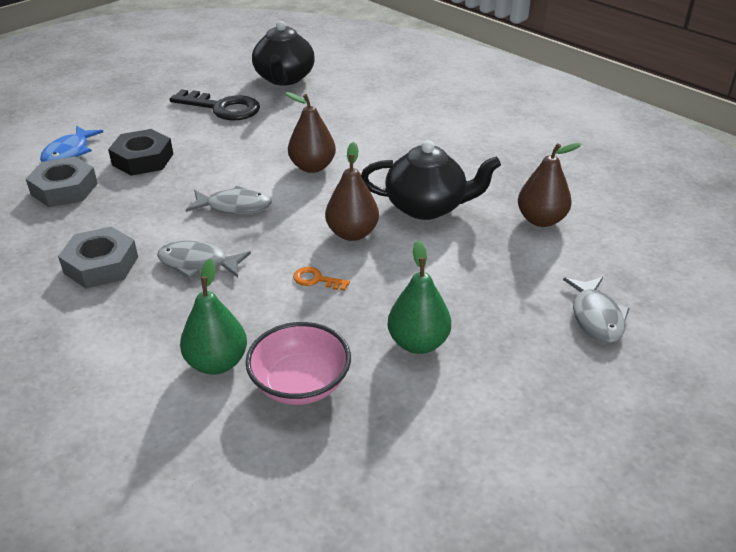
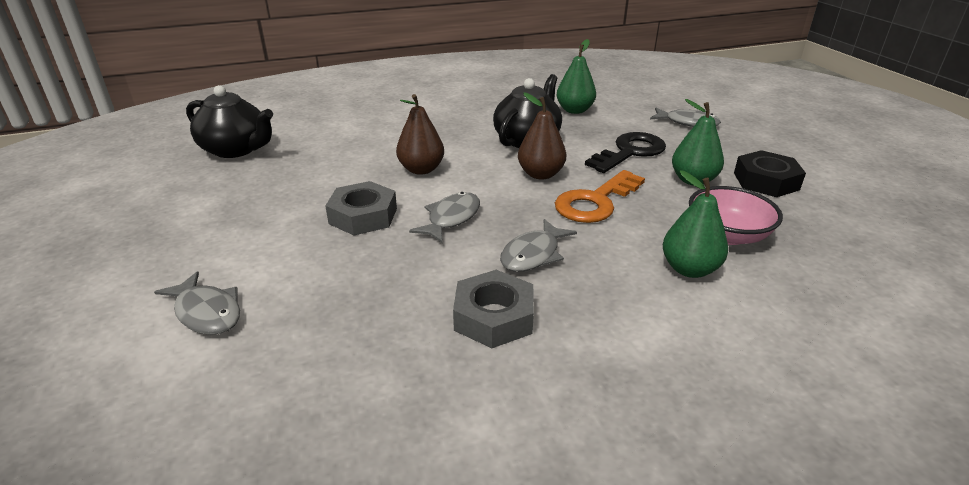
camera: 65 degrees left, 5 degrees down
grey nut [26,156,98,207] -> grey nut moved to [326,181,397,235]
blue fish [40,126,103,162] -> grey fish [154,271,240,335]
black nut [108,129,173,176] -> black nut moved to [734,150,806,197]
black key [169,89,260,120] -> black key moved to [585,132,666,173]
orange key [293,267,350,291] -> orange key [555,170,645,223], size x2.23
brown pear [518,143,581,227] -> green pear [557,39,596,114]

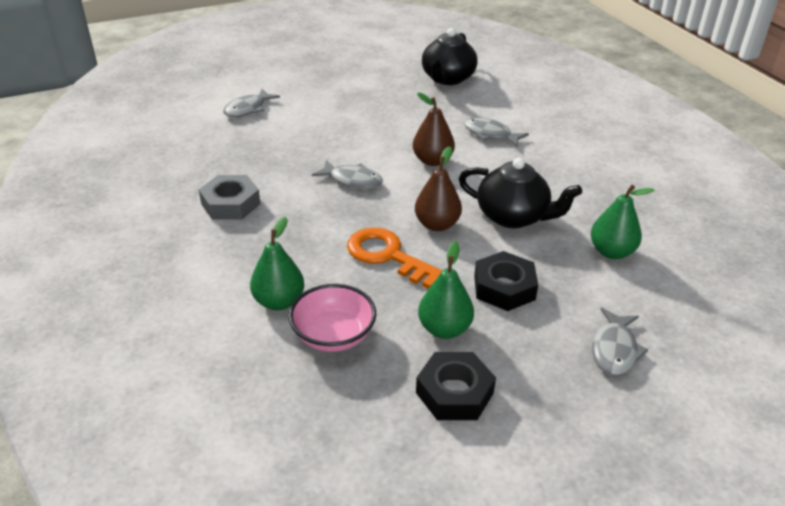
camera: 85 degrees right, 5 degrees up
grey nut [326,181,397,235] -> none
grey fish [500,219,577,272] -> grey fish moved to [464,117,529,147]
black key [585,132,666,173] -> black nut [474,251,538,311]

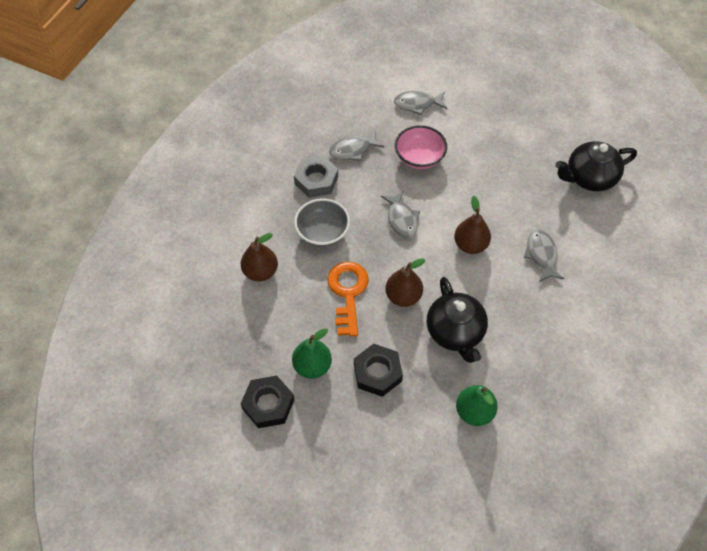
camera: 50 degrees right, 20 degrees up
green pear [250,217,304,310] -> brown pear [241,233,278,281]
pink bowl [289,284,376,352] -> pink bowl moved to [395,125,447,169]
grey fish [592,308,648,375] -> grey fish moved to [329,131,384,161]
none -> grey bowl [294,198,350,247]

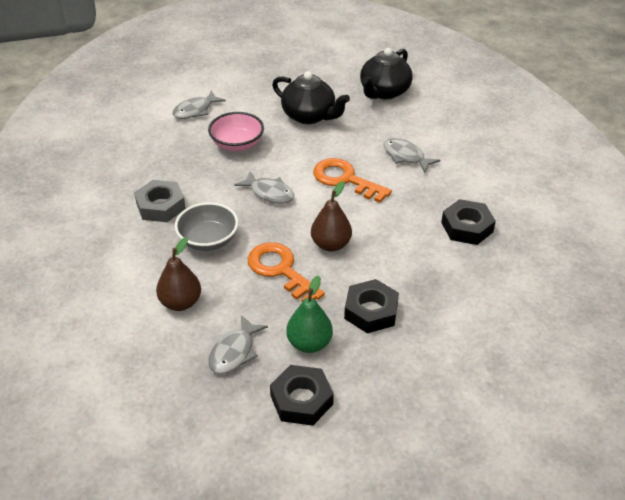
camera: 40 degrees left, 15 degrees down
grey fish [329,131,384,161] -> grey fish moved to [208,315,268,374]
black teapot [427,277,488,363] -> black teapot moved to [272,71,350,124]
brown pear [454,196,491,254] -> orange key [313,158,392,203]
green pear [456,385,498,426] -> none
none -> black nut [441,199,496,245]

